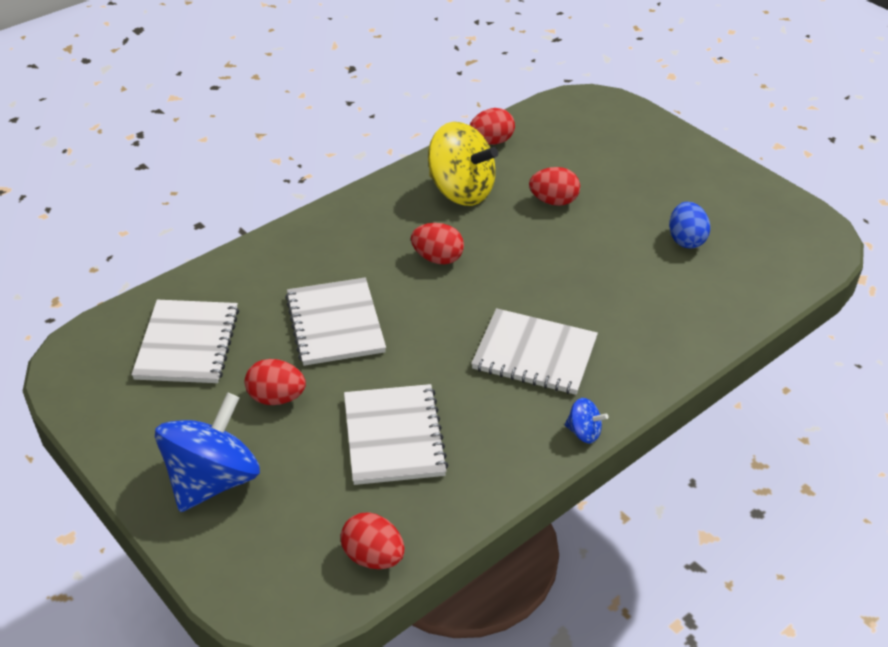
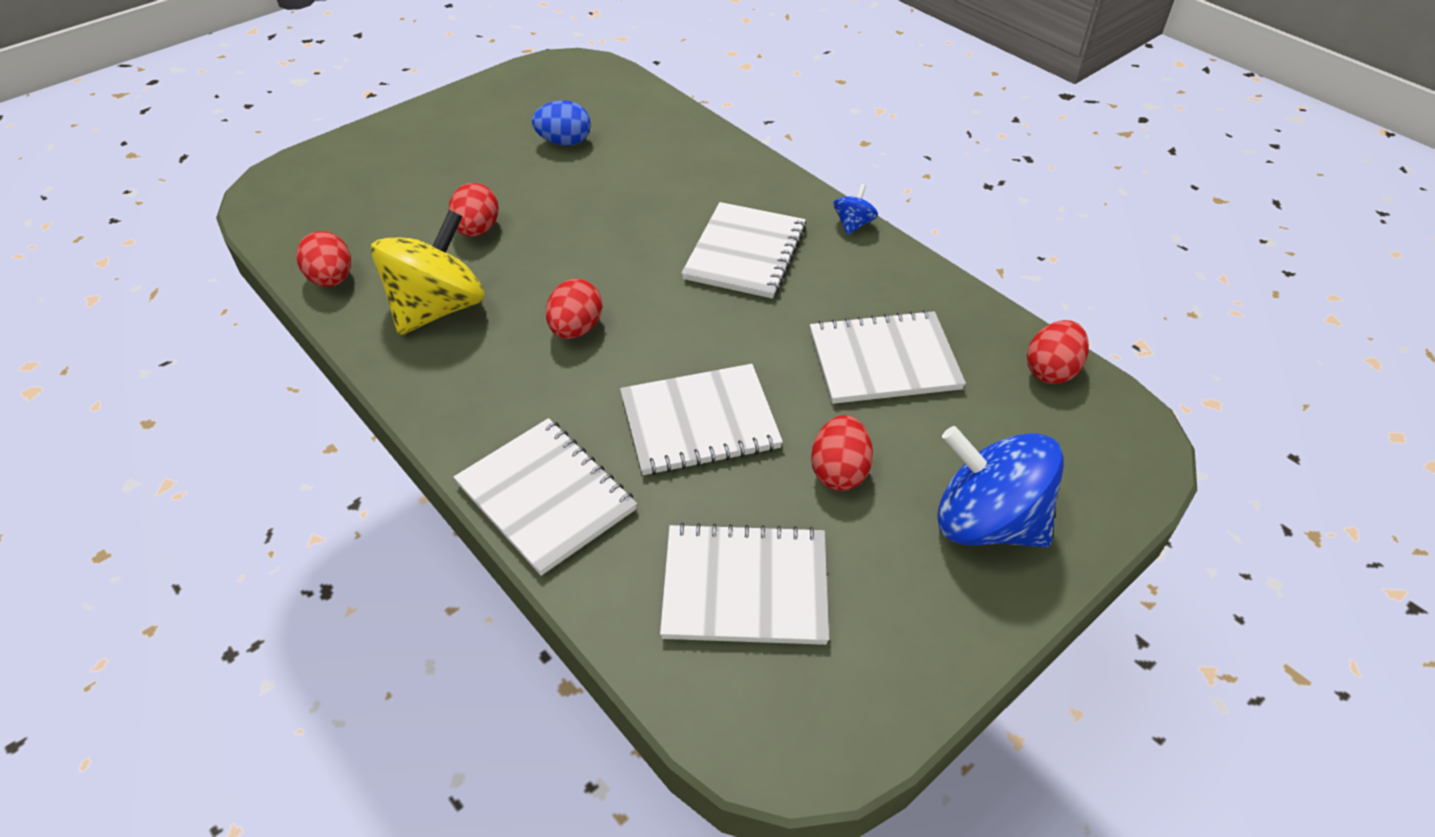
camera: 90 degrees left, 5 degrees up
none -> white notebook [454,418,637,576]

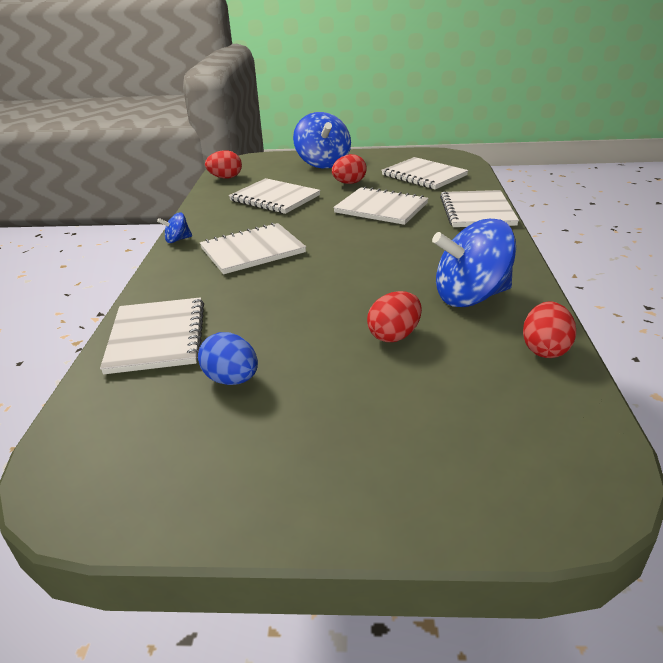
camera: 135 degrees left, 15 degrees down
yellow spinning top [371,210,485,335] -> blue spinning top [432,219,516,307]
red egg [546,279,602,339] -> none
none -> white notebook [100,297,204,374]

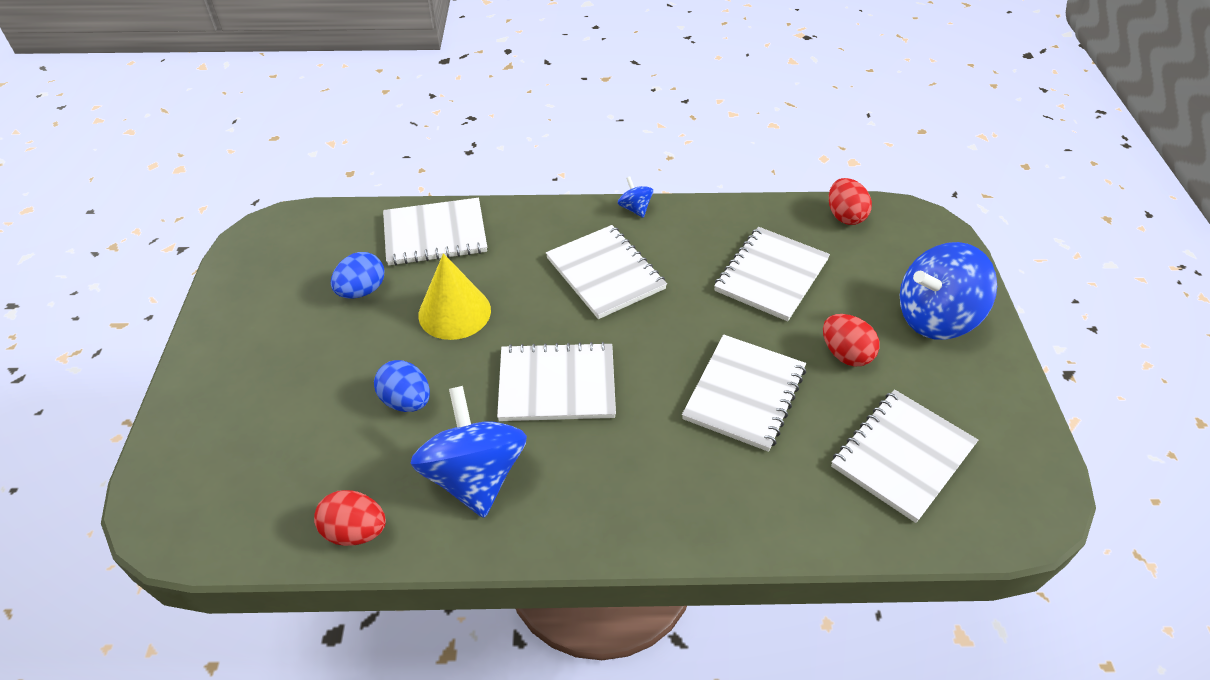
camera: 85 degrees right, 15 degrees up
red egg [367,291,422,342] -> blue egg [374,360,430,412]
white notebook [440,190,519,227] -> white notebook moved to [497,342,616,421]
none -> yellow cone [418,253,491,340]

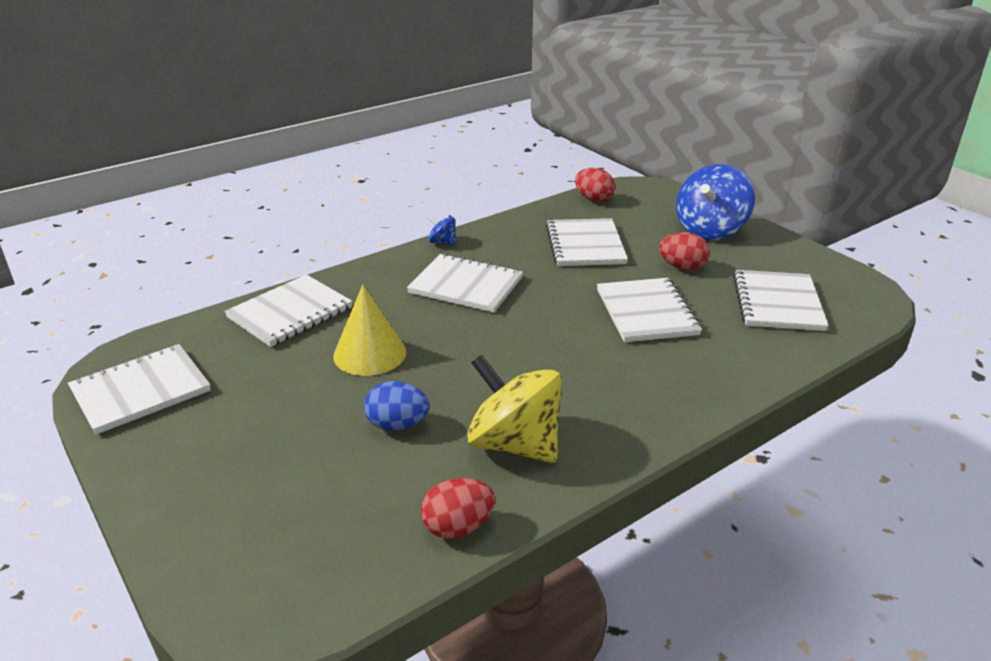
camera: 35 degrees left, 15 degrees down
blue egg [331,252,384,298] -> none
blue spinning top [410,386,527,518] -> yellow spinning top [467,355,562,463]
white notebook [497,342,616,421] -> white notebook moved to [68,344,211,435]

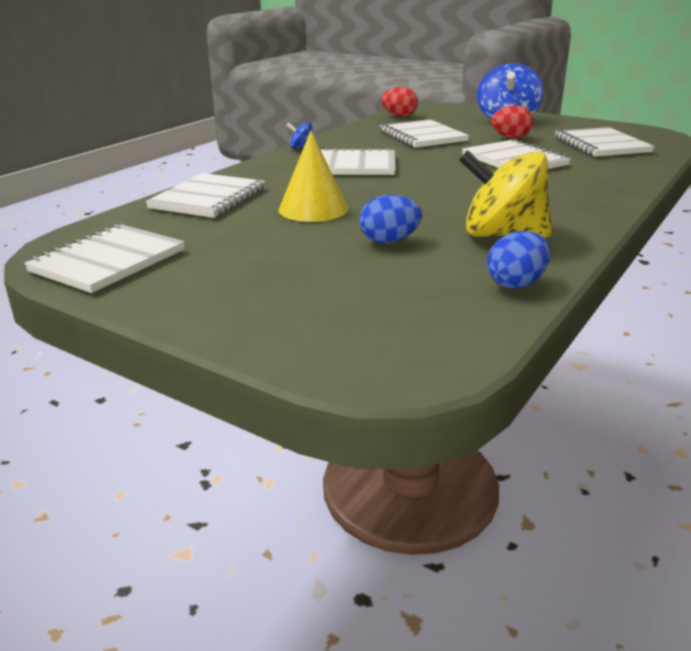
camera: 20 degrees left, 5 degrees down
red egg [421,478,495,539] -> blue egg [487,231,550,289]

